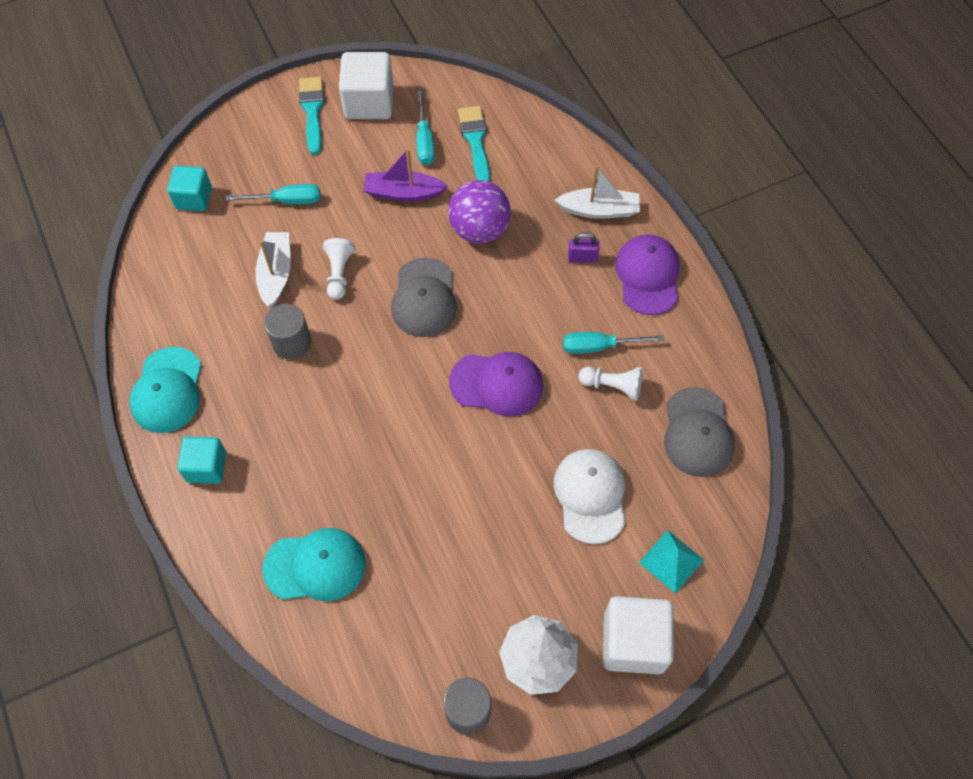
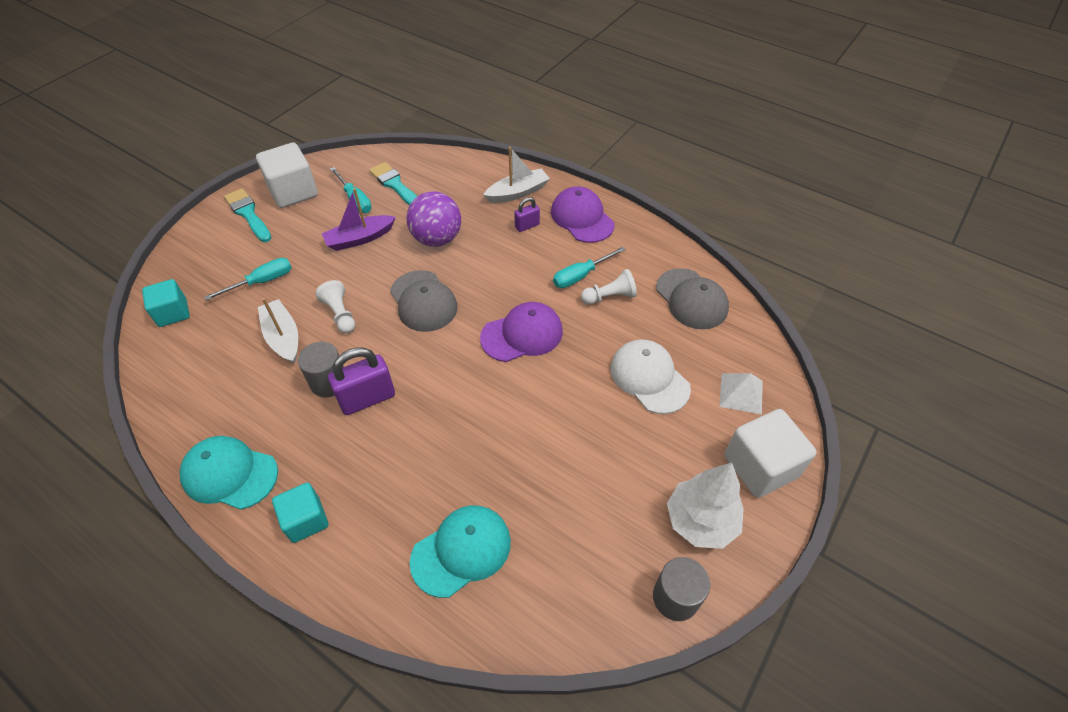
camera: 30 degrees left, 10 degrees down
turquoise cap [129,347,201,433] -> turquoise cap turned 135 degrees clockwise [180,436,278,510]
turquoise pyramid [639,530,704,594] -> white pyramid [719,373,763,415]
none -> purple padlock [328,347,395,415]

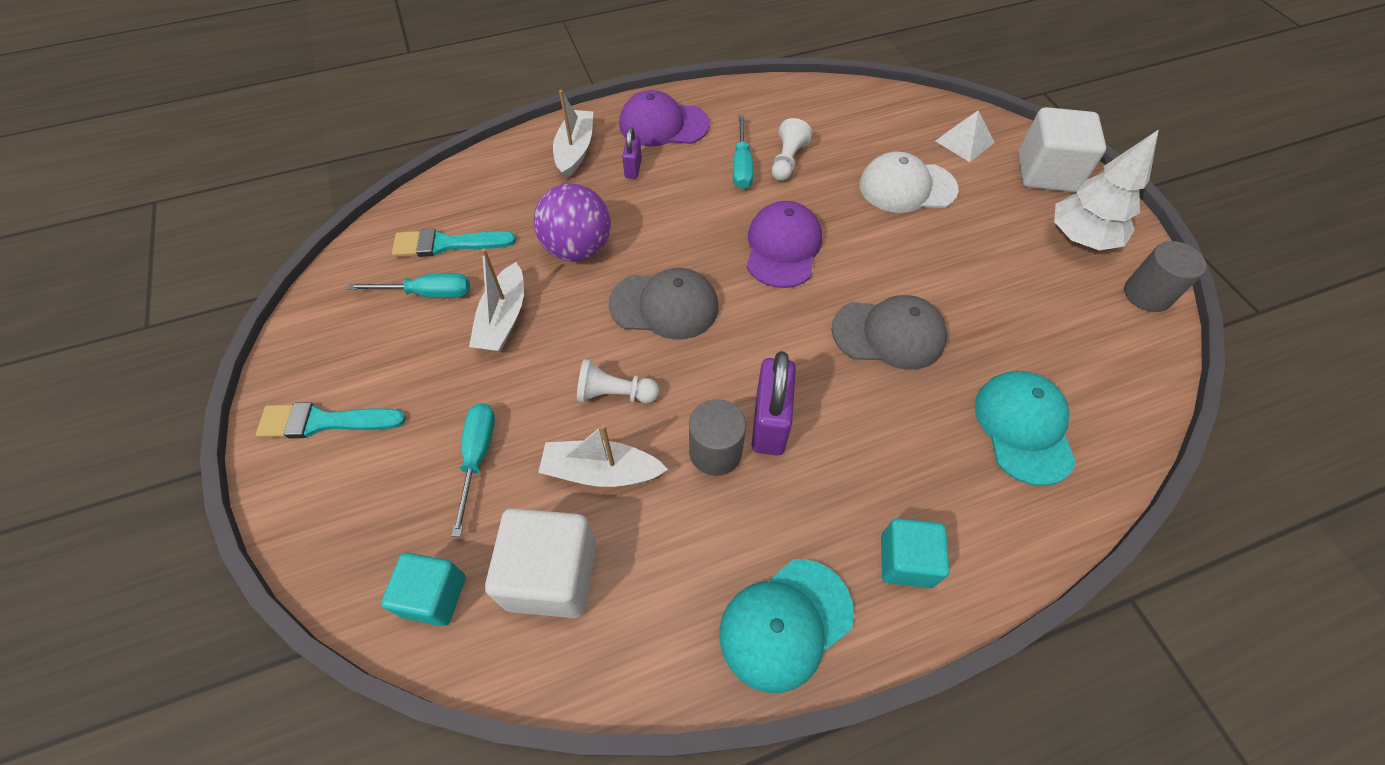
camera: 55 degrees left, 5 degrees up
white cube [256,143,318,208] -> white cube moved to [485,508,596,618]
purple boat [322,188,396,251] -> white boat [469,248,524,352]
grey cap [656,268,729,329] -> grey cap moved to [831,295,947,370]

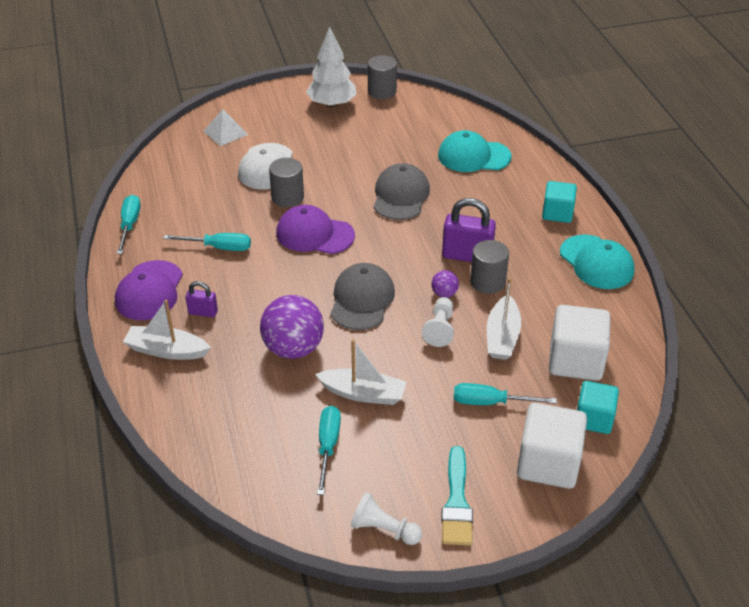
camera: 85 degrees left, 15 degrees down
turquoise brush [392,228,516,257] -> none
white pawn [772,118,812,181] -> white pawn moved to [351,492,422,545]
white cube [1018,107,1106,192] -> white cube moved to [517,403,587,489]
none -> turquoise screwdriver [117,195,141,254]
none -> grey cylinder [269,158,304,207]
none -> purple ball [431,270,459,298]

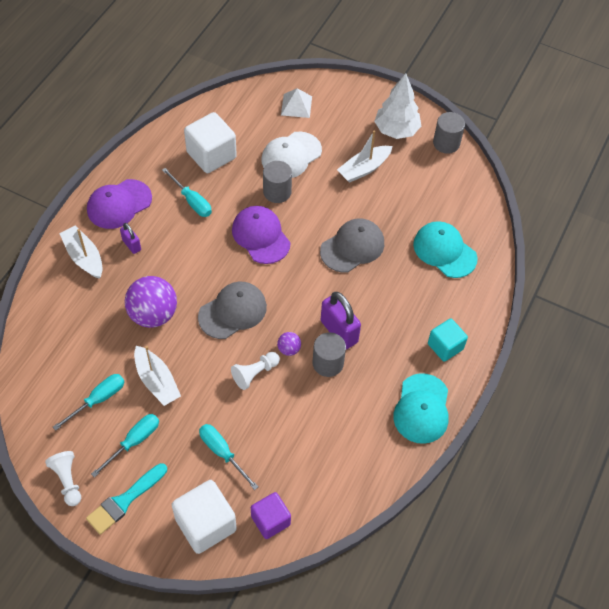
camera: 40 degrees right, 15 degrees up
turquoise screwdriver [117,195,141,254] -> turquoise screwdriver moved to [91,414,159,478]
white boat [487,278,521,360] -> white boat moved to [337,130,392,183]
white cube [549,305,610,381] -> white cube moved to [184,112,237,173]
turquoise cube [577,381,619,434] -> purple cube [251,492,291,539]

